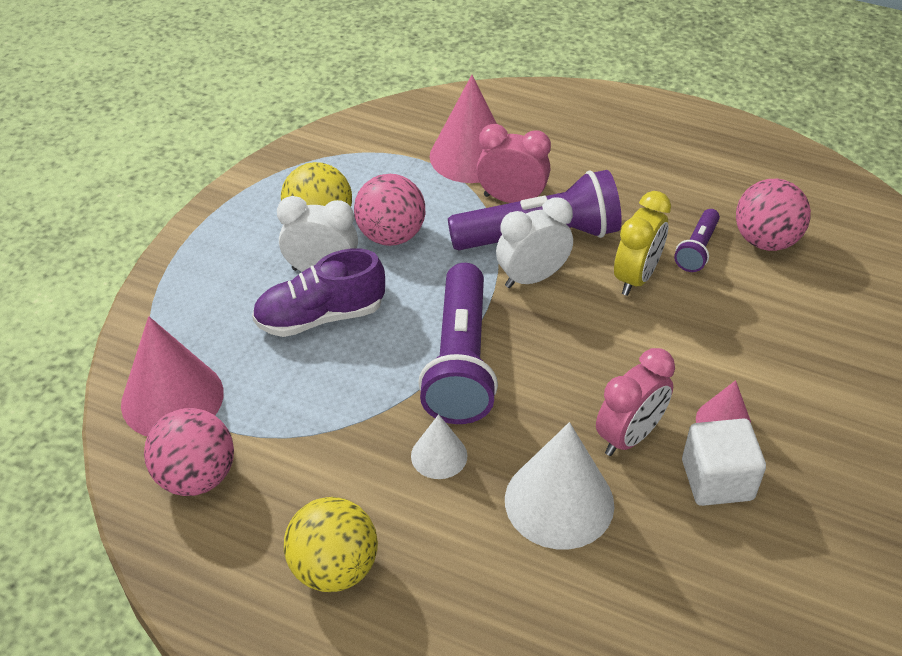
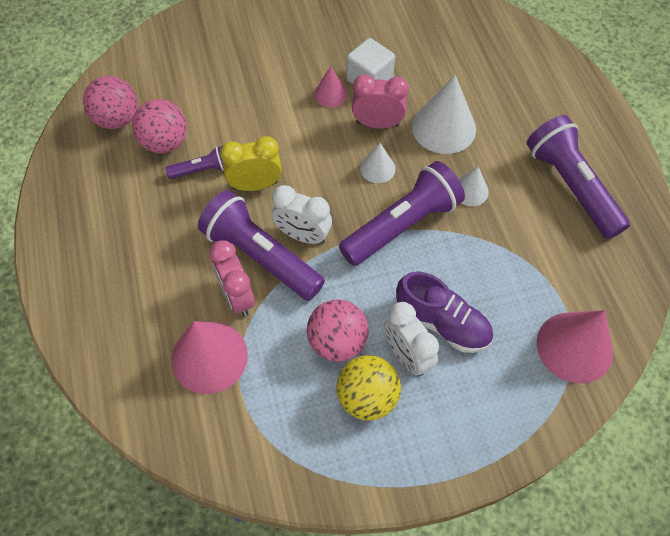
camera: 130 degrees left, 15 degrees up
pink ball [144,408,234,496] -> pink ball moved to [83,76,138,129]
yellow ball [284,497,378,592] -> purple flashlight [527,115,630,239]
none -> white cone [360,143,396,183]

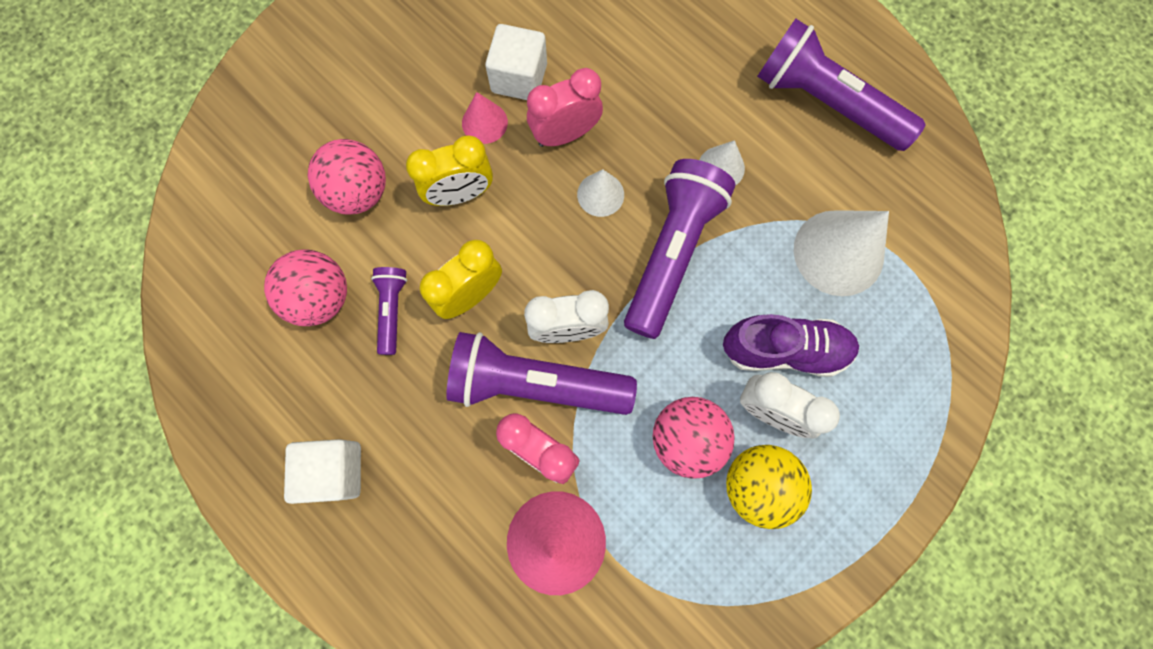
camera: 30 degrees left, 15 degrees up
pink ball [83,76,138,129] -> pink ball moved to [308,139,386,215]
purple flashlight [166,146,224,179] -> purple flashlight turned 45 degrees counterclockwise [371,267,407,355]
white cone [412,75,476,154] -> white cone moved to [794,210,889,296]
pink cone [537,310,613,384] -> none
none -> white cube [284,439,361,504]
none -> yellow clock [406,136,493,206]

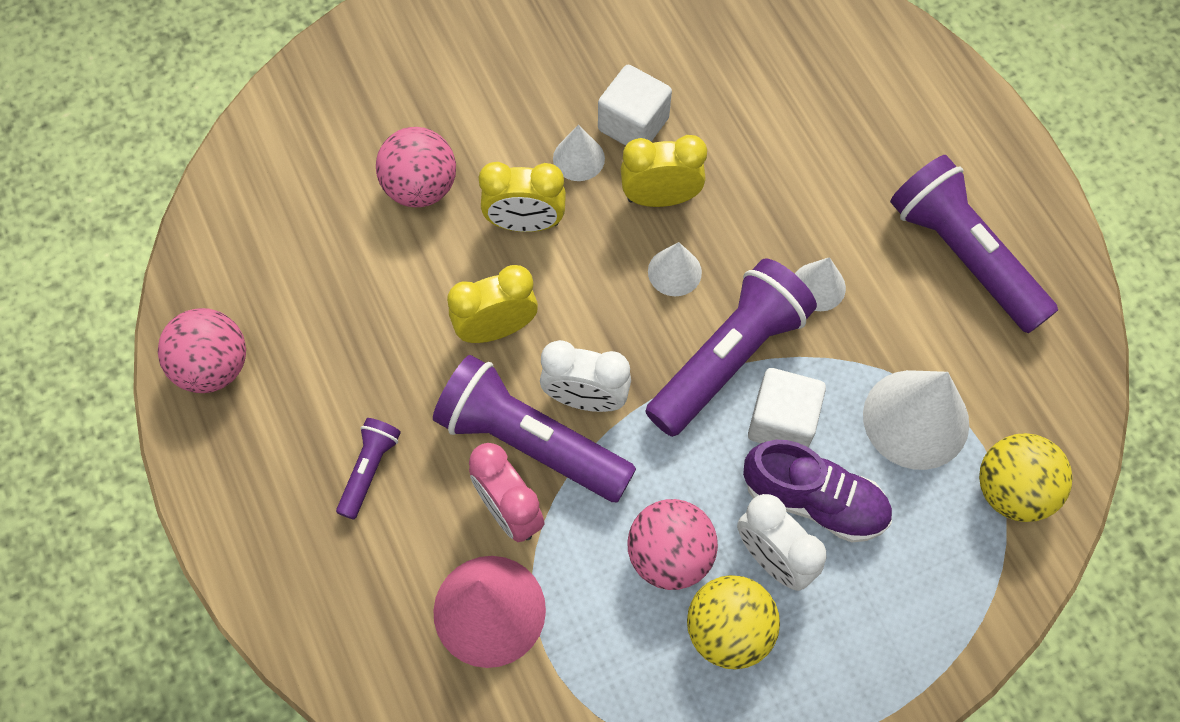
camera: 20 degrees right, 10 degrees down
pink ball [264,249,347,326] -> pink ball moved to [158,308,246,393]
white cube [284,439,361,504] -> white cube moved to [748,368,826,448]
purple flashlight [371,267,407,355] -> purple flashlight moved to [336,418,401,519]
pink cone [462,92,508,144] -> white cone [553,125,605,181]
pink clock [527,68,603,147] -> yellow clock [620,135,707,207]
none -> yellow ball [979,433,1073,522]

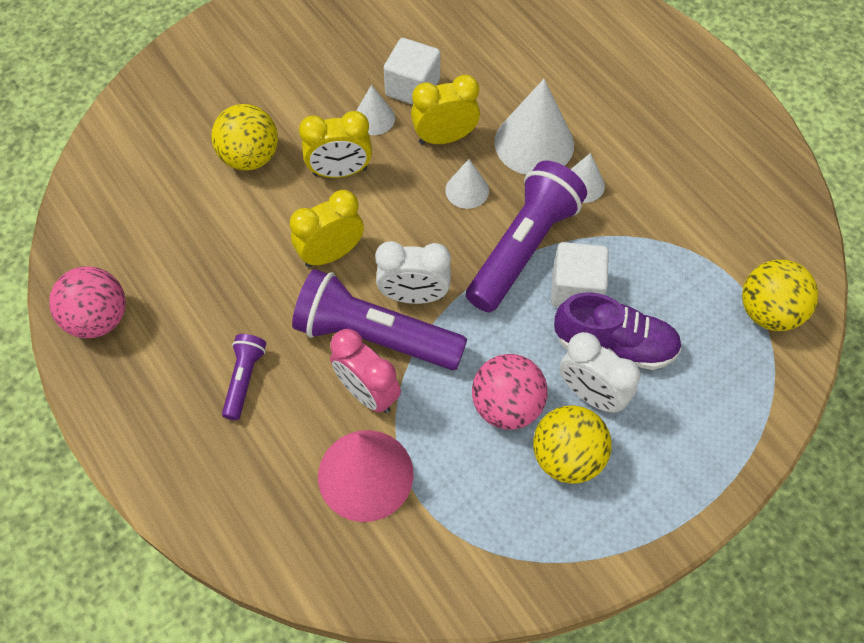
camera: 10 degrees left, 5 degrees down
pink ball [376,127,456,207] -> yellow ball [211,104,278,171]
white cone [863,370,969,470] -> white cone moved to [494,79,574,175]
purple flashlight [890,155,1058,333] -> none

